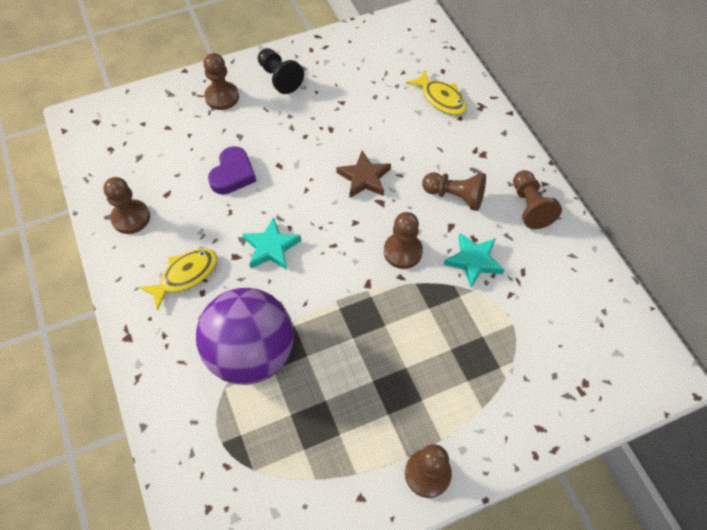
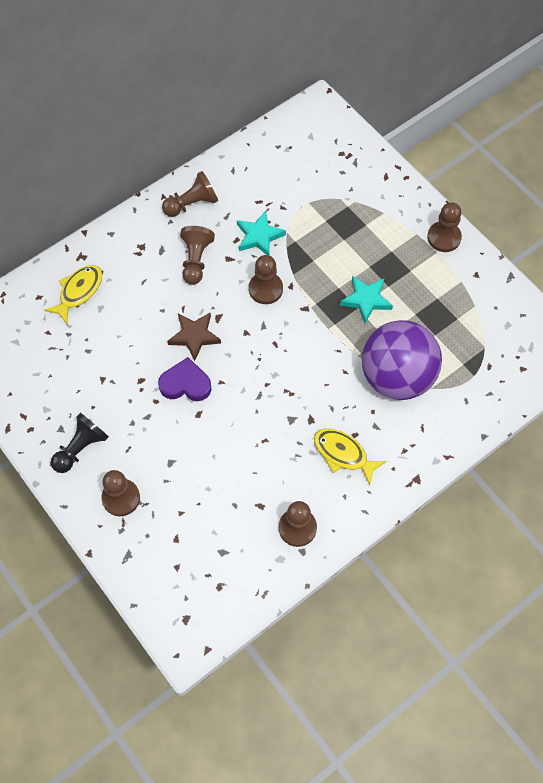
camera: 105 degrees left, 5 degrees up
purple heart [208,146,256,195] -> purple heart moved to [158,357,212,401]
turquoise star [243,217,301,270] -> turquoise star moved to [340,276,393,323]

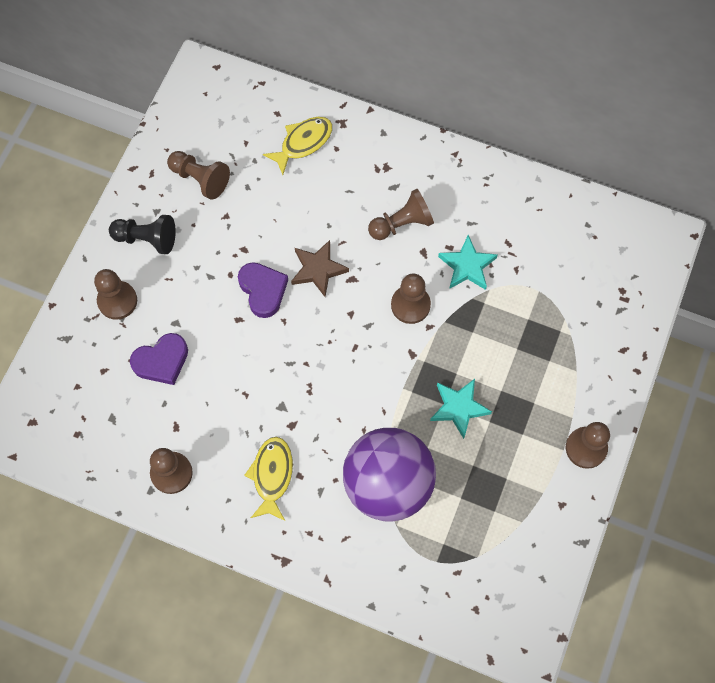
camera: 60 degrees right, 5 degrees up
yellow fish [44,265,102,324] -> yellow fish turned 45 degrees counterclockwise [263,117,332,175]
brown pawn [162,171,218,217] -> brown pawn moved to [167,151,230,200]
none -> purple heart [130,333,188,385]

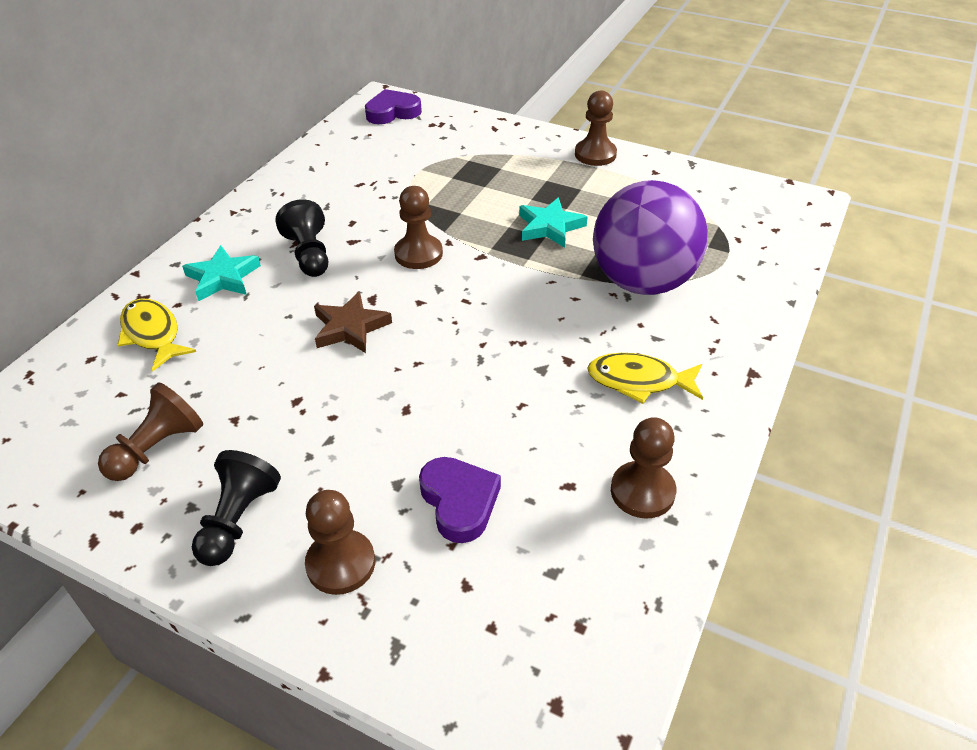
camera: 85 degrees left, 25 degrees down
purple heart [238,262,288,318] -> purple heart moved to [365,89,422,124]
brown pawn [368,189,434,240] -> black pawn [275,199,328,277]
turquoise star [438,235,498,290] -> turquoise star moved to [182,245,261,301]

